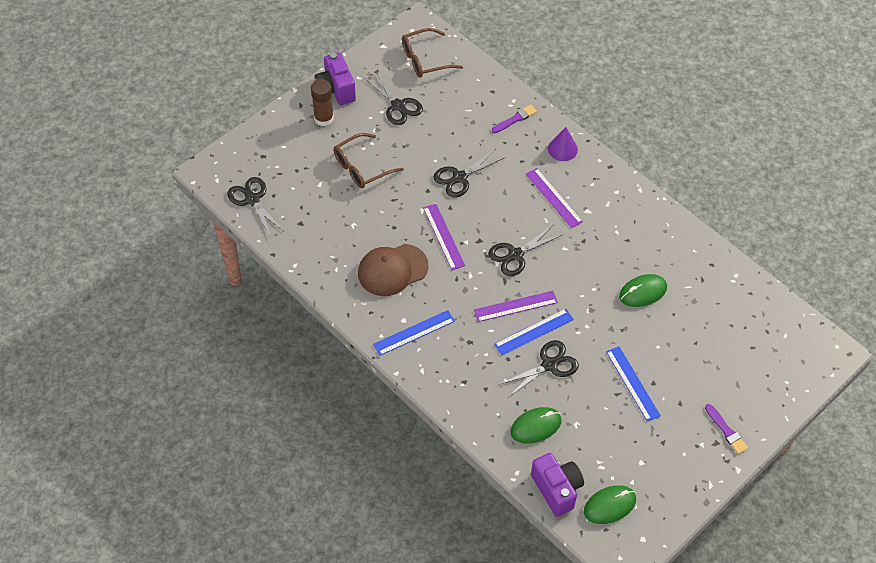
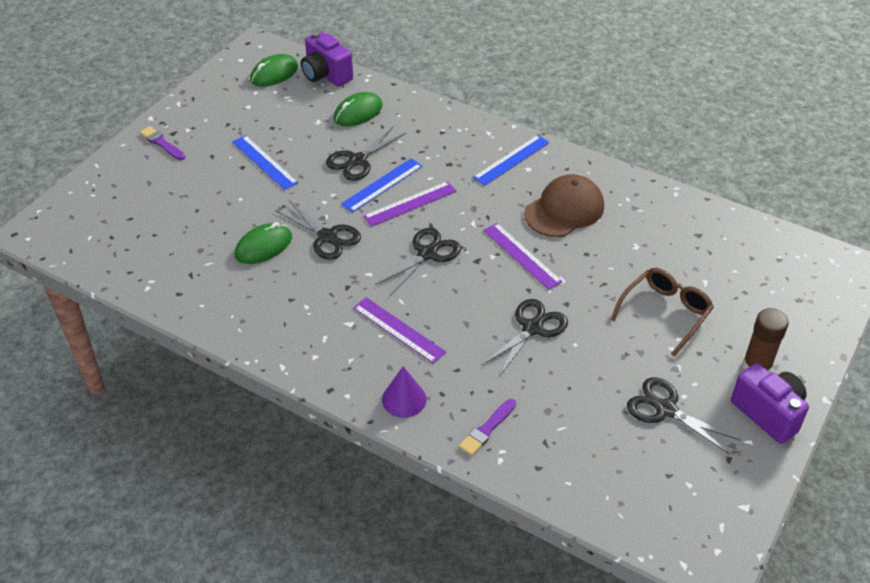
camera: 165 degrees right, 10 degrees down
black scissors [227,177,284,238] -> black scissors moved to [275,200,361,260]
brown glasses [402,28,463,78] -> none

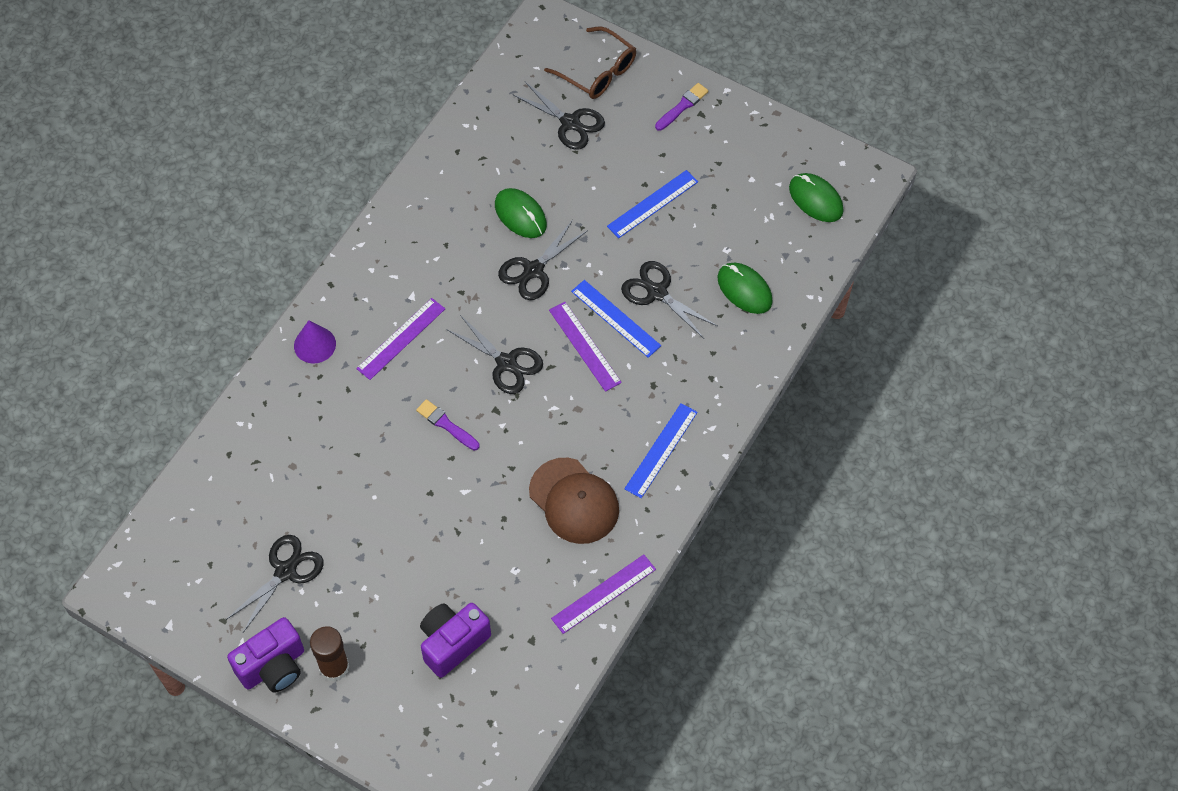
camera: 90 degrees right, 15 degrees up
purple camera [301,31,353,87] -> purple camera moved to [420,603,491,678]
purple brush [459,399,516,456] -> purple brush moved to [416,399,479,450]
blue ruler [473,135,550,186] -> blue ruler turned 75 degrees clockwise [624,403,698,498]
black scissors [482,299,568,377] -> black scissors moved to [512,82,605,150]
purple ruler [483,223,563,290] -> purple ruler moved to [551,555,656,634]
brown glasses [610,268,714,357] -> brown glasses moved to [544,26,636,99]

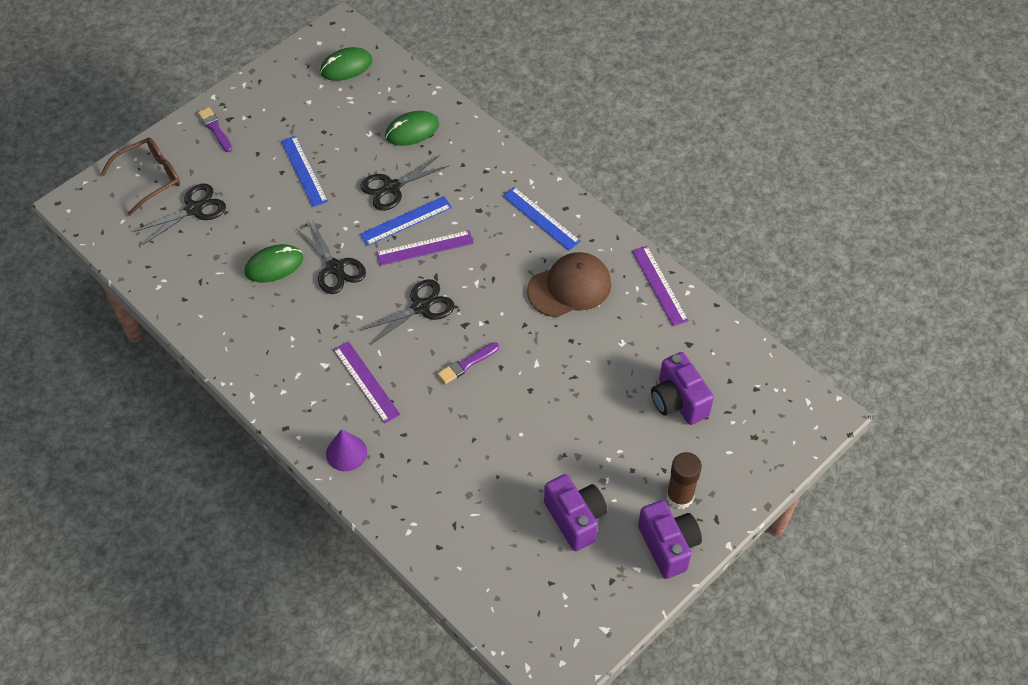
camera: 75 degrees left, 5 degrees down
black scissors [226,535,324,633] -> purple camera [544,474,607,551]

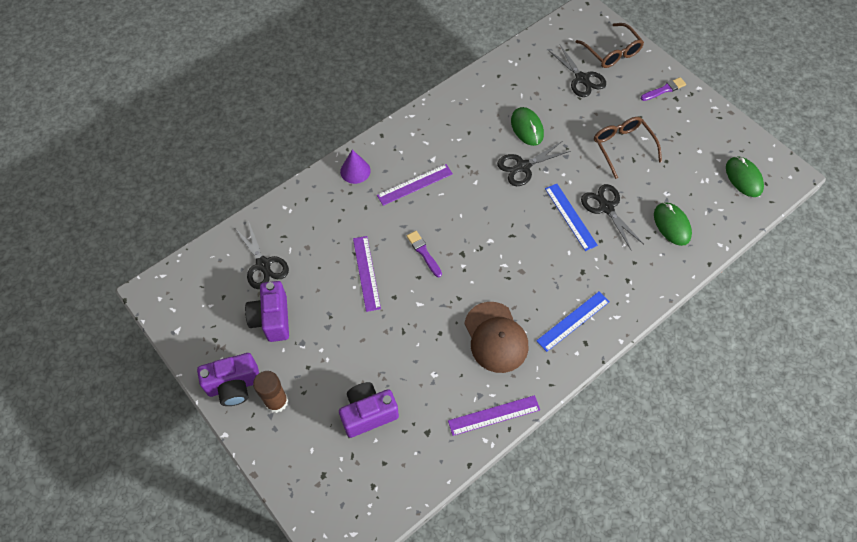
camera: 95 degrees right, 5 degrees up
blue ruler [281,136,328,207] -> brown glasses [594,117,662,179]
black scissors [360,279,455,344] -> black scissors moved to [234,221,289,289]
purple ruler [376,230,474,266] -> purple ruler moved to [353,236,381,312]
purple camera [544,474,607,551] -> purple camera turned 105 degrees clockwise [245,281,289,342]

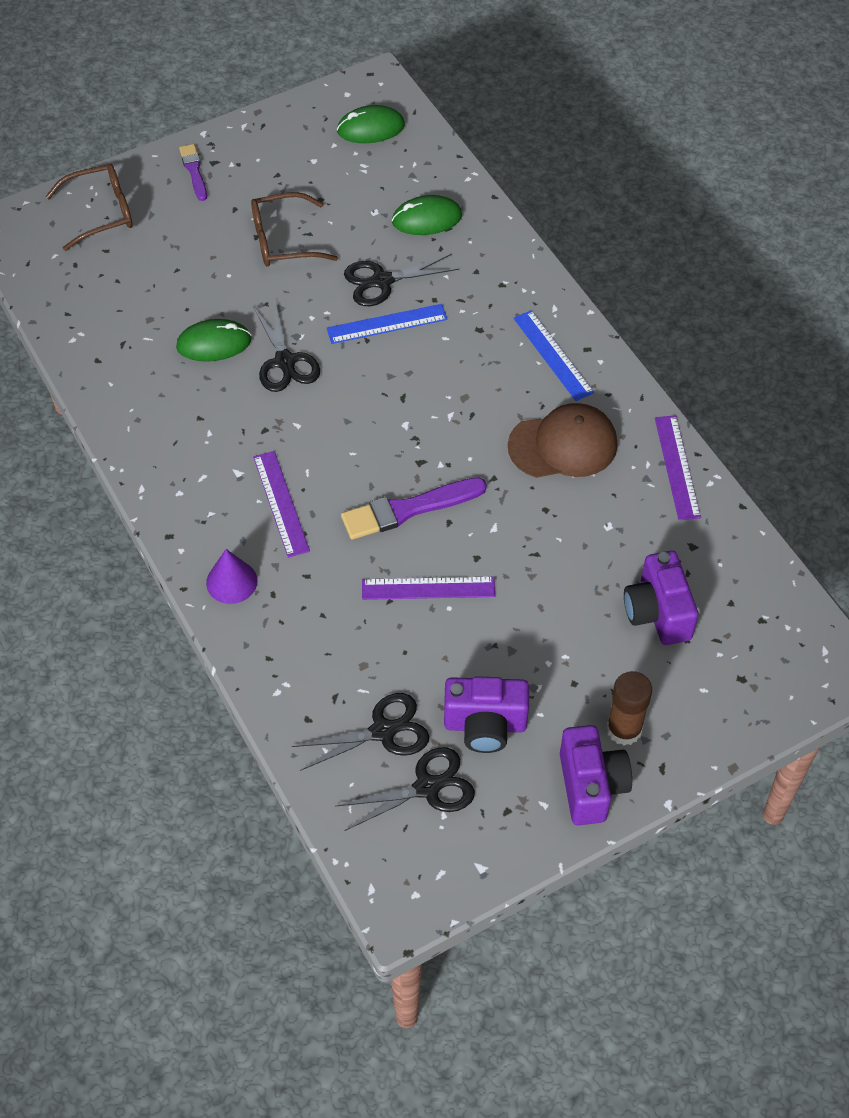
camera: 80 degrees left, 5 degrees down
purple brush [407,231,442,277] -> purple brush [341,477,487,540], size x1.70
black scissors [549,45,606,97] -> black scissors moved to [335,747,475,831]

